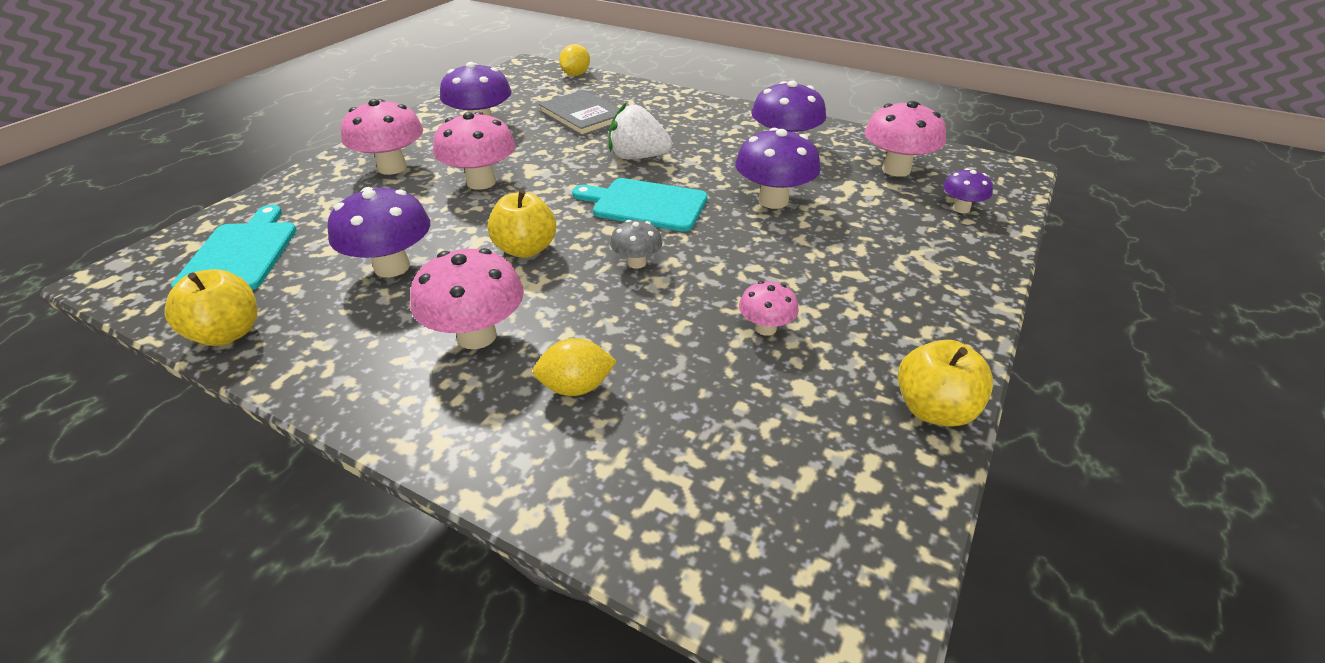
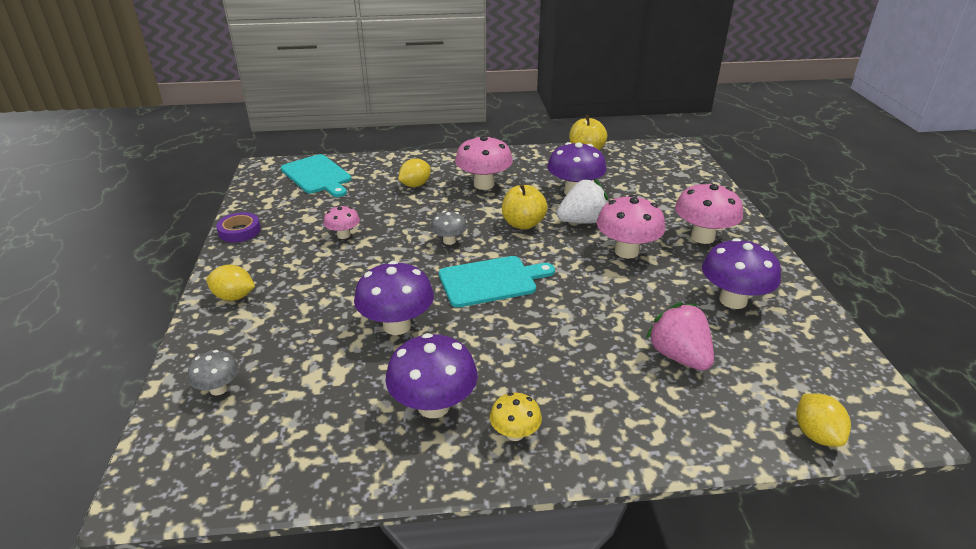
camera: 145 degrees right, 5 degrees down
turquoise cutting board [171,205,297,290] -> turquoise cutting board moved to [281,154,352,197]
grey book [538,90,620,137] -> pink strawberry [646,302,714,371]
white strawberry [609,103,672,159] -> white strawberry moved to [557,178,608,224]
pink mushroom [865,101,946,177] -> none
yellow apple [898,340,993,427] -> purple tape [216,212,261,243]
purple mushroom [943,168,993,213] -> grey mushroom [188,350,239,395]
none -> yellow lemon [206,264,255,301]
none -> yellow mushroom [490,393,542,441]

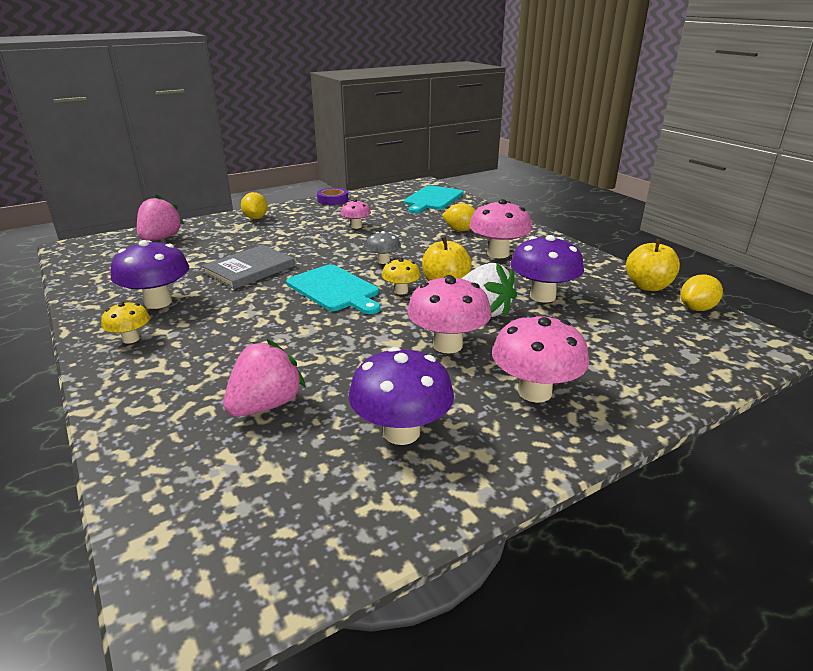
camera: 65 degrees right, 5 degrees down
grey mushroom [188,350,239,395] -> pink strawberry [137,194,184,241]
purple mushroom [354,261,434,335] -> grey book [202,245,295,289]
yellow lemon [796,393,851,447] -> yellow lemon moved to [681,274,723,311]
none -> yellow mushroom [382,258,420,295]

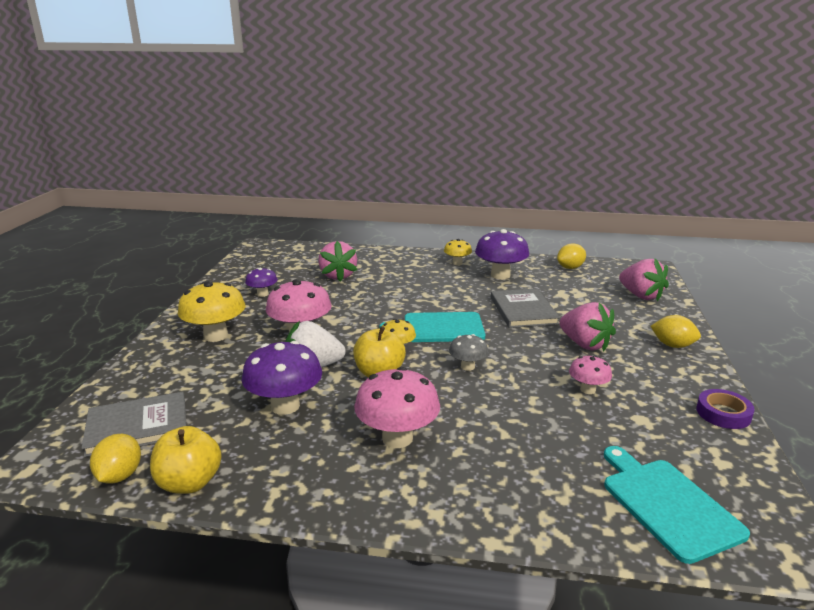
camera: 130 degrees right, 5 degrees down
purple mushroom [349,347,454,445] -> purple mushroom [245,268,277,297], size x0.55
yellow lemon [442,203,476,231] -> yellow lemon moved to [557,243,586,269]
pink mushroom [492,314,589,403] -> yellow mushroom [178,281,246,342]
none -> grey book [81,392,186,457]
none -> pink strawberry [559,302,616,351]

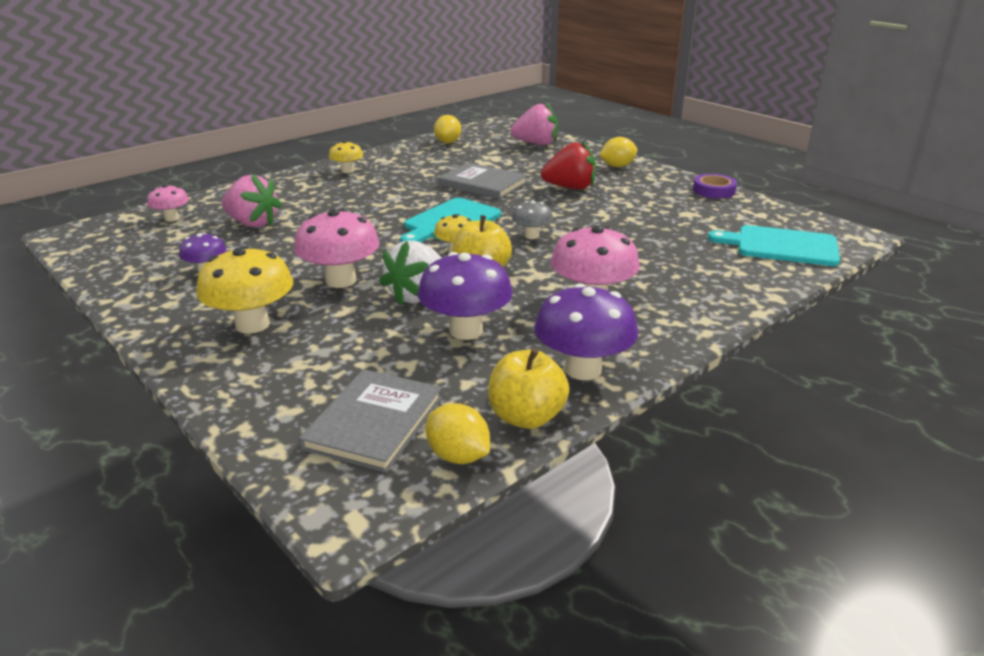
camera: 50 degrees left, 5 degrees up
purple mushroom [475,229,529,280] -> purple mushroom moved to [534,284,638,380]
pink strawberry [559,302,616,351] -> red strawberry [541,141,596,189]
pink mushroom [569,355,612,394] -> pink mushroom moved to [147,184,189,222]

